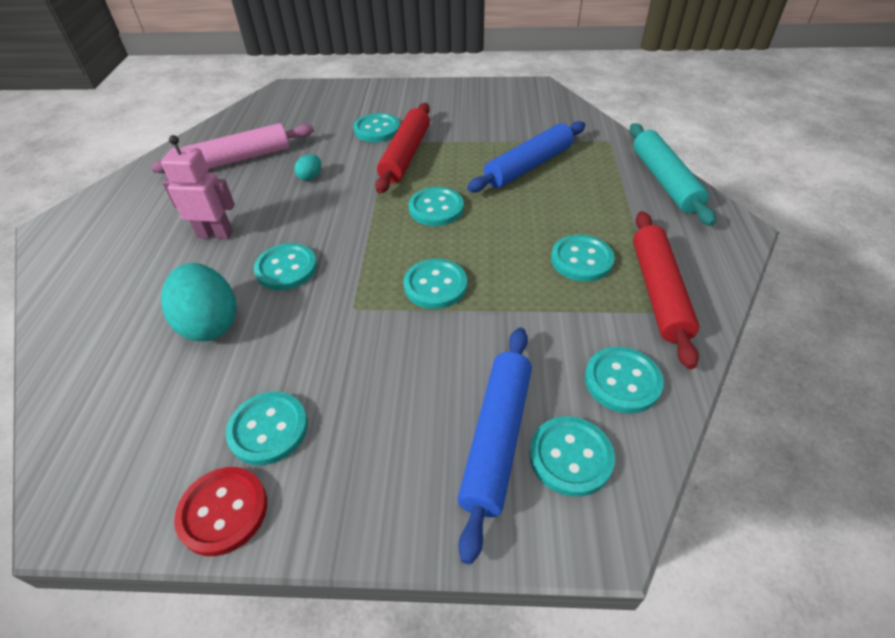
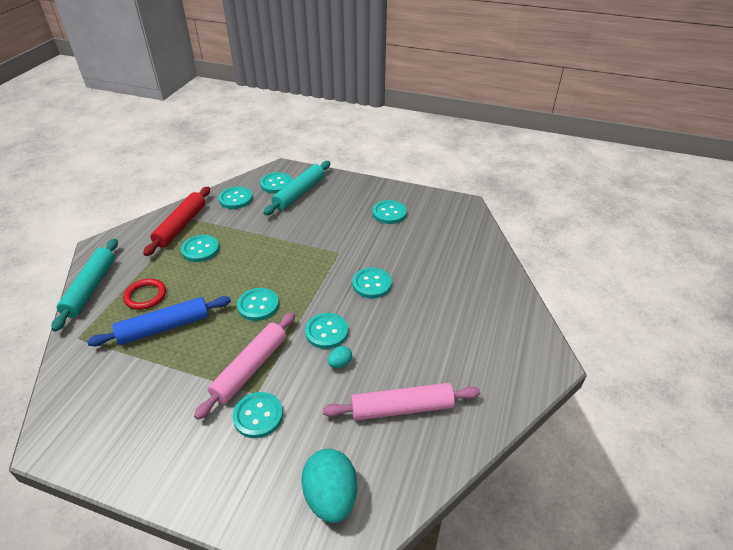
camera: 165 degrees left, 5 degrees down
pink robot [161,135,235,239] -> none
turquoise egg [161,263,237,341] -> turquoise egg moved to [301,449,357,523]
red button [174,467,267,556] -> none
red rolling pin [375,103,430,193] -> pink rolling pin [194,312,295,420]
turquoise button [404,259,467,309] -> turquoise button moved to [305,313,348,349]
blue rolling pin [458,327,532,564] -> turquoise rolling pin [263,161,330,215]
none -> red ring [123,279,166,310]

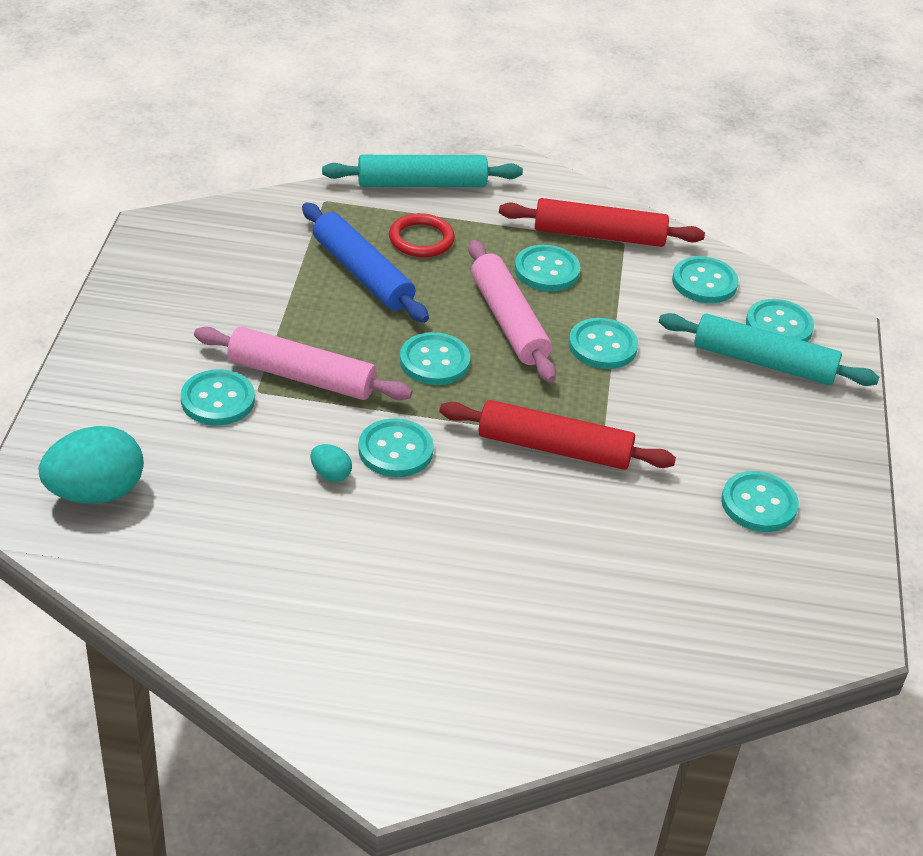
camera: 75 degrees right, 0 degrees up
pink rolling pin [323,383,481,421] -> pink rolling pin moved to [468,240,556,382]
turquoise button [352,268,392,298] -> turquoise button moved to [569,318,638,369]
none -> red rolling pin [439,400,676,470]

